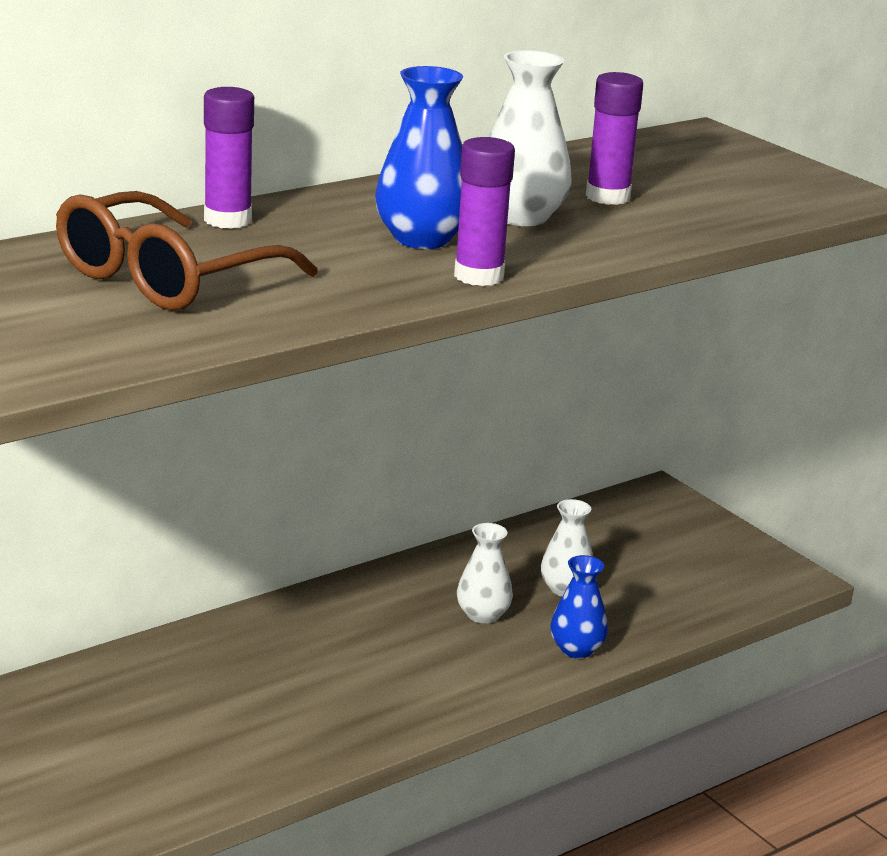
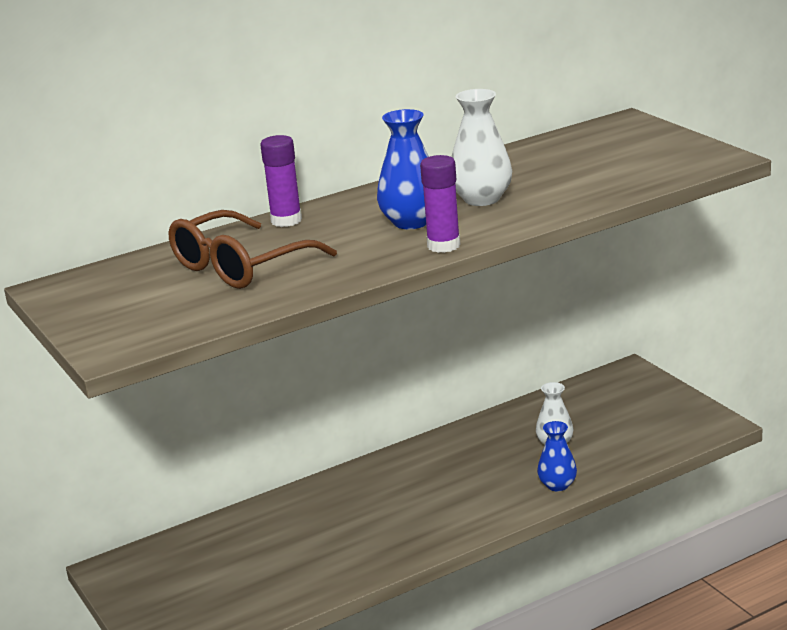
camera: 10 degrees right, 0 degrees up
white vase [457,523,513,624] -> none
purple glue stick [586,72,643,205] -> none

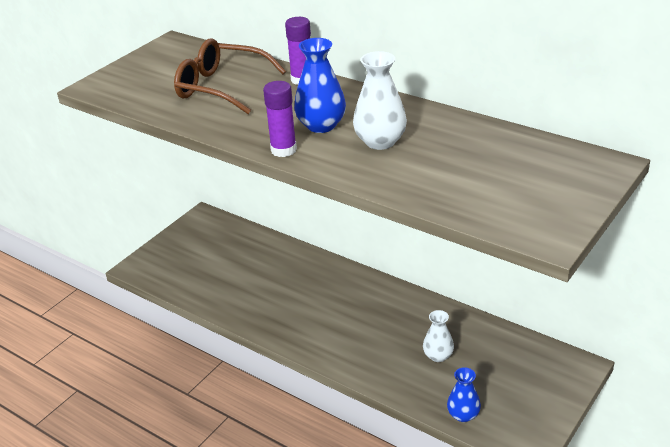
camera: 65 degrees right, 10 degrees up
blue vase [537,421,577,492] -> blue vase moved to [447,367,481,422]

